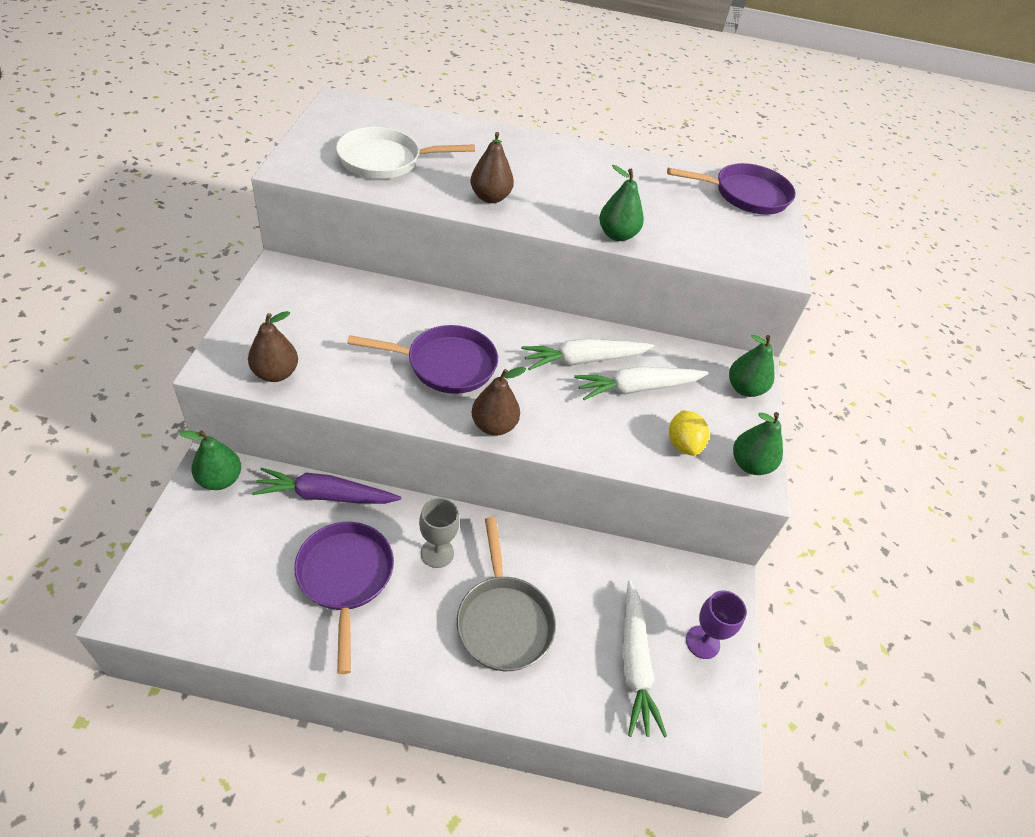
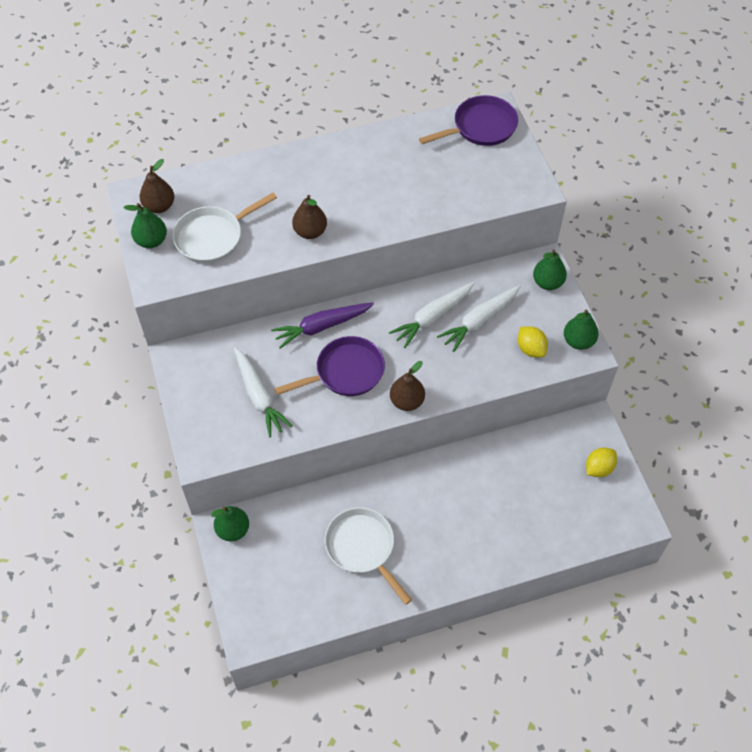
camera: 20 degrees left, 10 degrees up
brown pear [248,311,298,382] -> brown pear moved to [140,159,174,213]
purple carrot [252,468,401,504] -> purple carrot moved to [271,302,374,349]
purple pan [294,522,394,674] -> white pan [325,507,412,605]
grey goblet [419,498,460,568] -> none
grey pan [457,517,556,671] -> none
green pear [599,165,644,241] -> green pear moved to [124,203,167,248]
white carrot [622,581,667,738] -> white carrot moved to [234,347,293,437]
purple goblet [686,590,747,659] -> yellow lemon [586,448,617,477]

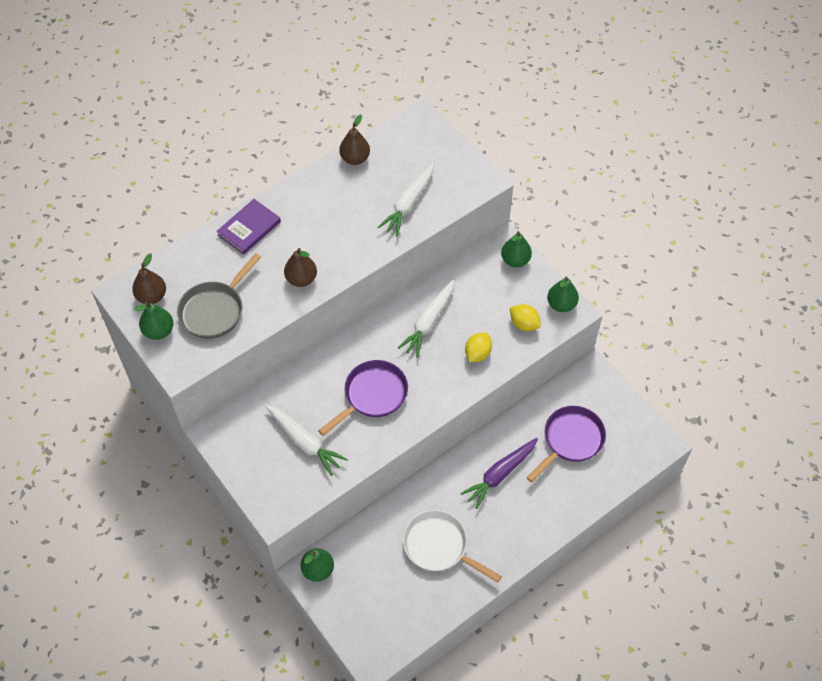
camera: 20 degrees left, 0 degrees up
white pan [172,193,277,263] -> grey pan [177,253,261,339]
purple carrot [271,302,374,349] -> purple carrot moved to [460,438,538,509]
brown pear [390,361,425,411] -> brown pear moved to [339,114,370,165]
purple pan [419,95,518,146] -> purple pan moved to [526,406,606,482]
white carrot [437,285,521,352] -> white carrot moved to [377,163,434,236]
yellow lemon [586,448,617,477] -> yellow lemon moved to [465,333,492,362]
none -> purple book [217,199,281,255]

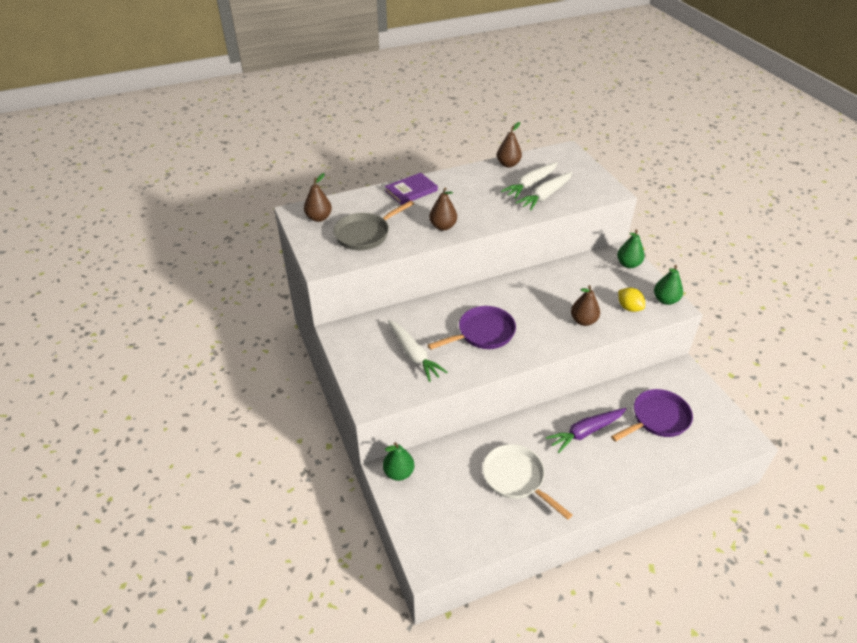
camera: 15 degrees right, 15 degrees down
green pear [134,301,173,340] -> none
white carrot [398,280,454,358] -> white carrot moved to [501,162,558,199]
yellow lemon [465,333,492,362] -> brown pear [571,285,600,326]

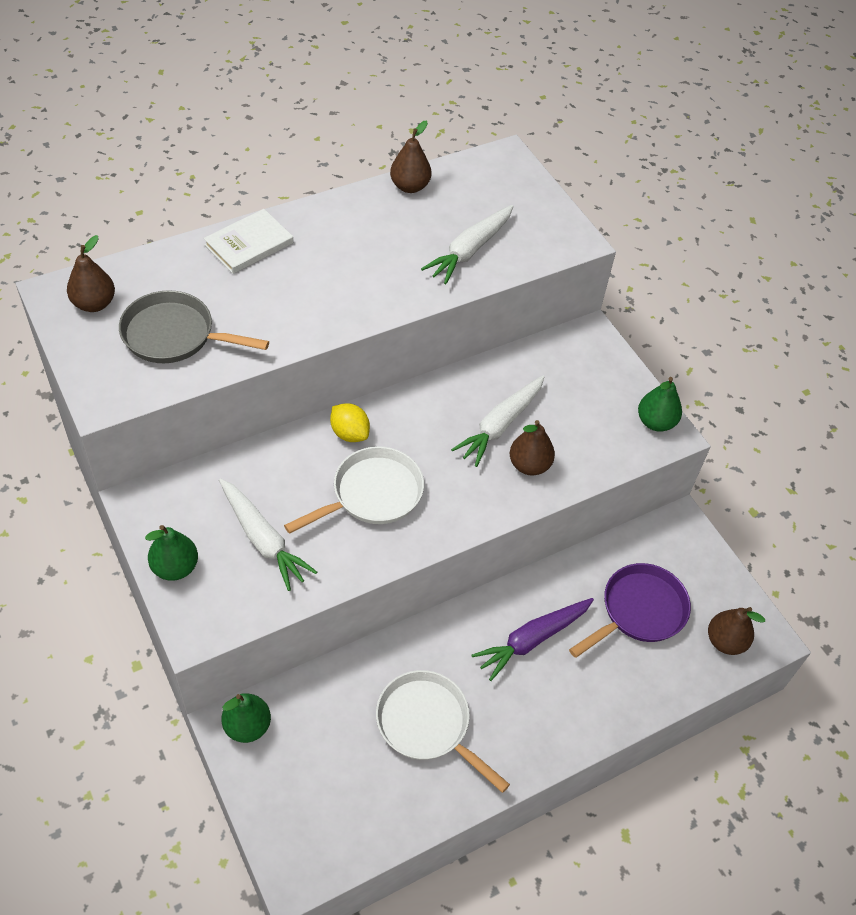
camera: 10 degrees left, 10 degrees up
grey pan [333,200,414,250] -> grey pan turned 60 degrees clockwise [119,290,269,363]
purple book [385,173,438,205] -> white book [203,209,293,274]
purple pan [428,306,516,350] -> white pan [284,446,424,534]
brown pear [429,188,457,231] -> brown pear moved to [708,607,765,655]
white carrot [501,162,558,199] -> white carrot moved to [451,376,545,467]
green pear [617,229,645,268] -> green pear moved to [145,525,198,581]
yellow lemon [618,288,645,312] -> yellow lemon moved to [330,403,370,442]

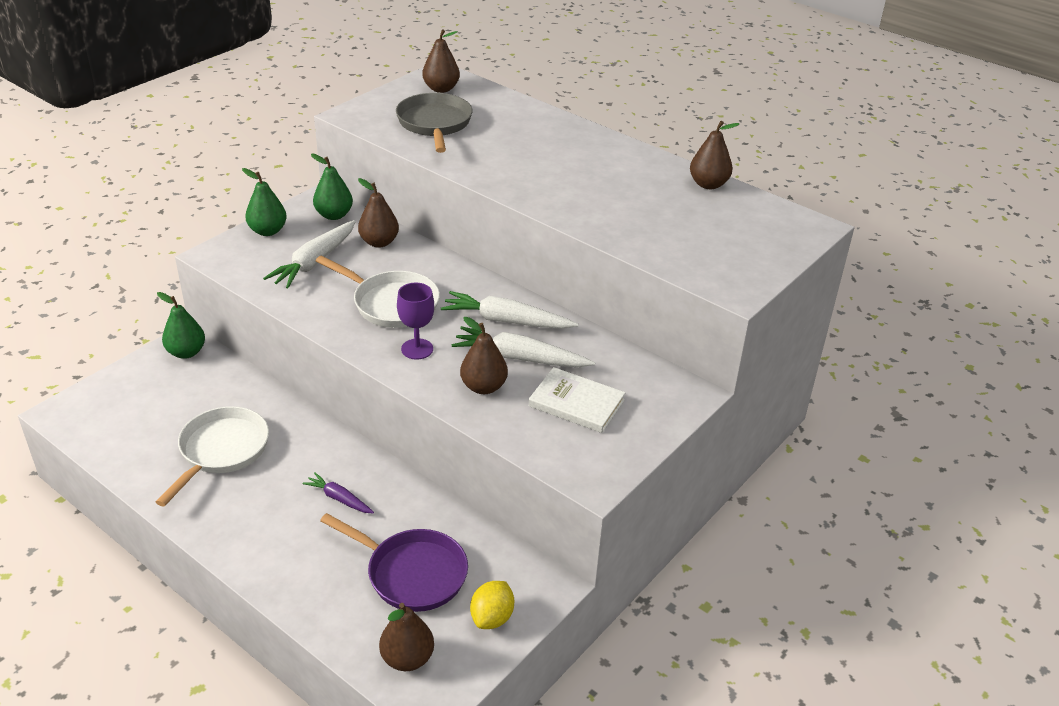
camera: 70 degrees right, 15 degrees down
white book [203,209,293,274] -> white book moved to [529,367,626,433]
yellow lemon [330,403,370,442] -> yellow lemon moved to [470,581,514,629]
white carrot [421,205,514,284] -> white carrot moved to [441,291,578,329]
purple carrot [472,598,594,681] -> purple carrot [302,472,374,514], size x0.57
green pear [638,377,682,432] -> green pear moved to [311,154,353,220]
none -> brown pear [358,178,399,248]
none -> purple goblet [397,283,434,360]

